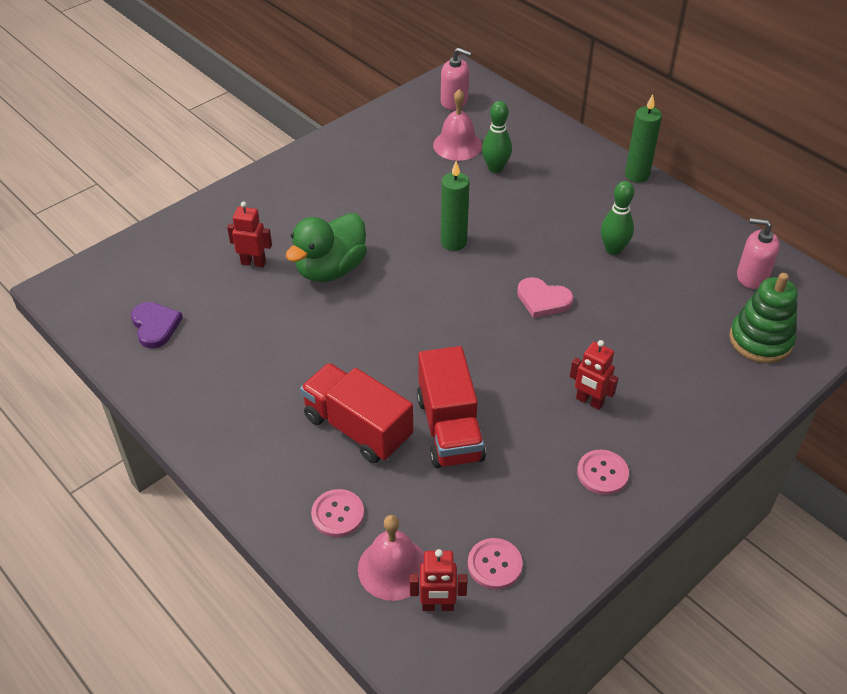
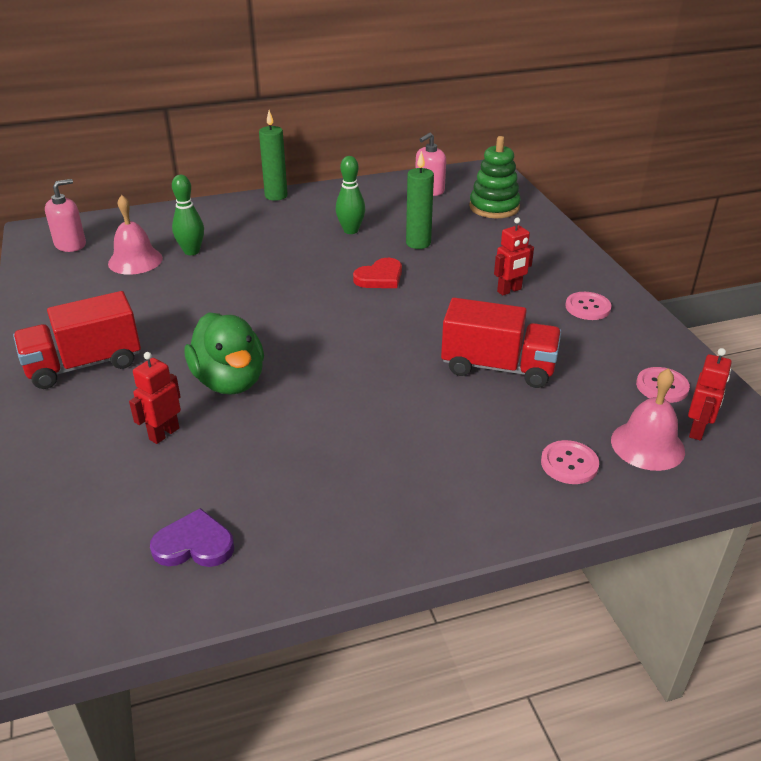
camera: 65 degrees left, 10 degrees down
red truck [300,363,413,463] -> red truck moved to [13,291,141,389]
green candle [441,161,470,251] -> green candle moved to [406,151,434,249]
pink heart [517,277,573,318] -> red heart [353,258,402,288]

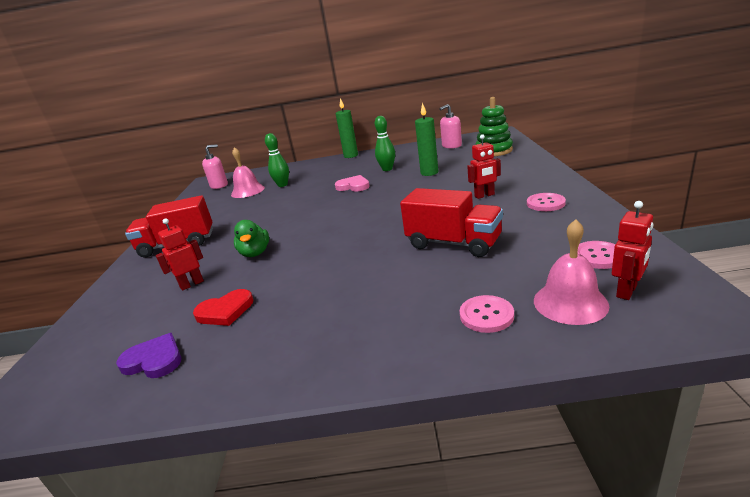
camera: 20 degrees right, 10 degrees down
green duck [185,312,264,395] -> green duck [234,220,269,257], size x0.64
red heart [353,258,402,288] -> red heart moved to [193,289,253,326]
none -> pink heart [335,175,370,191]

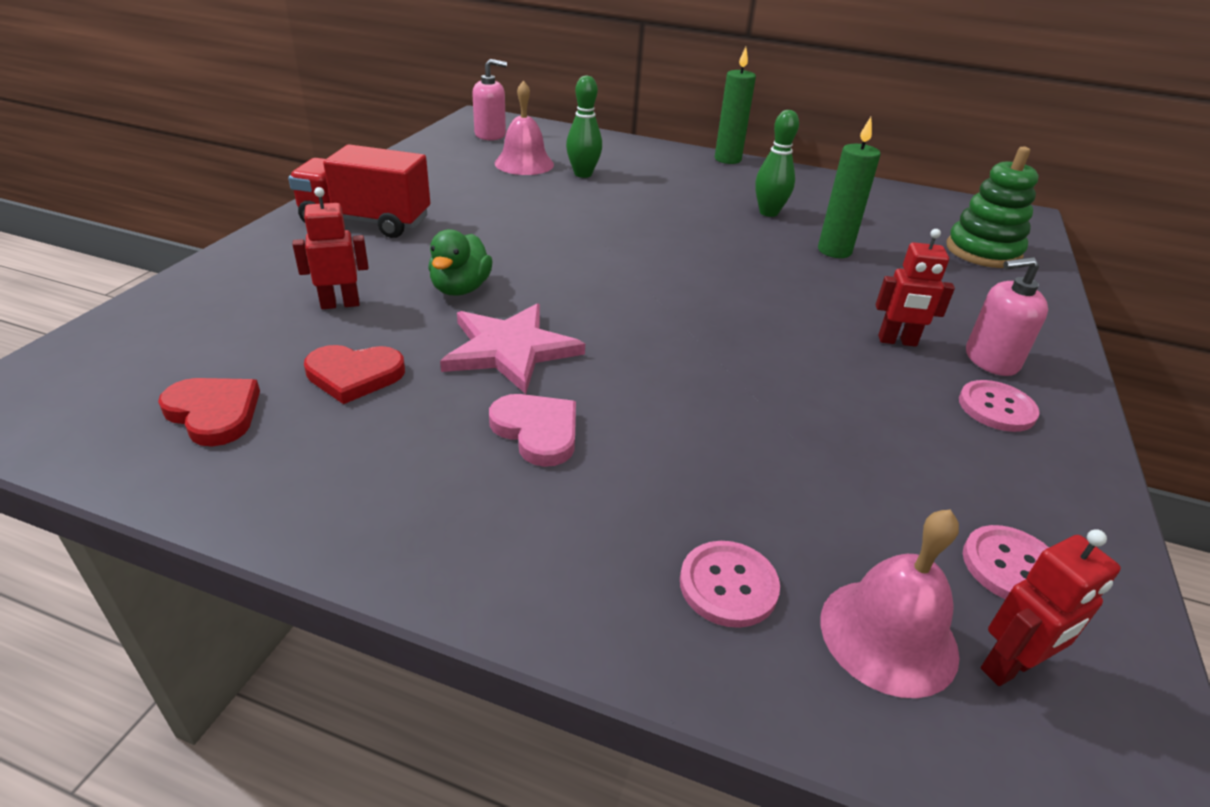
camera: 15 degrees right, 10 degrees up
purple heart [116,333,182,378] -> red heart [158,378,260,446]
pink heart [335,175,370,191] -> pink heart moved to [489,394,576,467]
red truck [400,188,503,257] -> none
pink soap dispenser [439,104,462,149] -> pink soap dispenser moved to [966,257,1048,376]
none -> pink star [440,303,585,394]

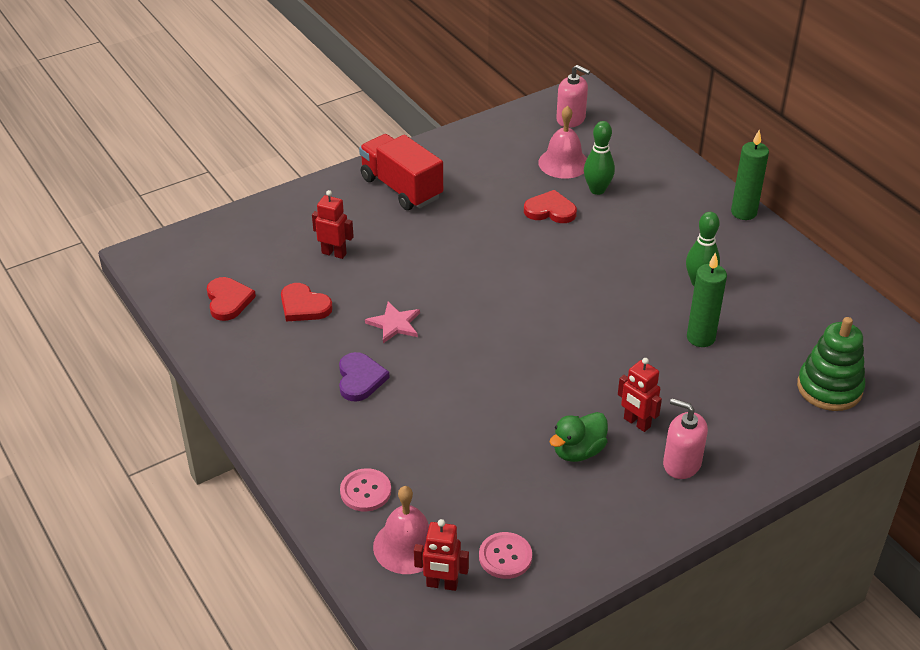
camera: 40 degrees right, 5 degrees up
green duck [428,229,493,296] -> green duck moved to [550,412,608,462]
pink star [440,303,585,394] -> pink star [365,302,420,343], size x0.62
pink heart [489,394,576,467] -> purple heart [339,352,390,402]
pink button [959,380,1040,432] -> none
none -> red heart [524,190,577,223]

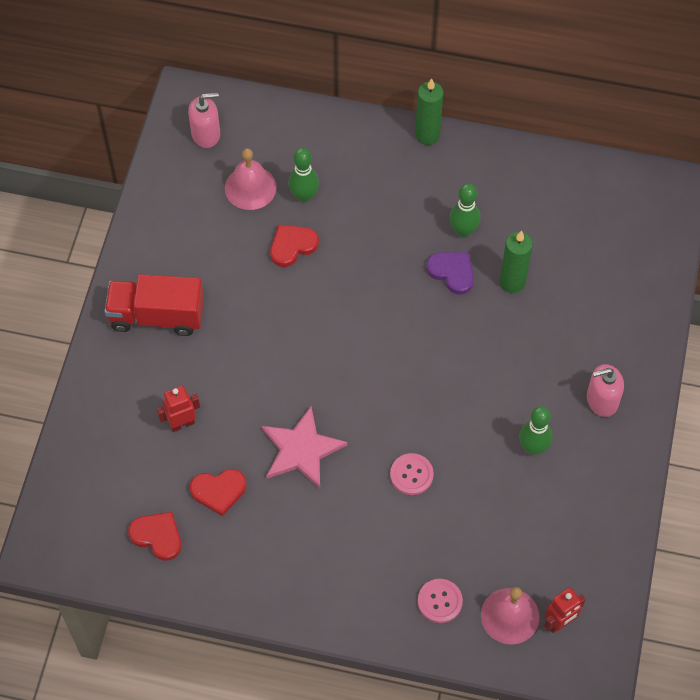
camera: 45 degrees left, 20 degrees up
purple heart [339,352,390,402] -> purple heart moved to [426,252,474,295]
pink star [365,302,420,343] -> pink star [262,407,347,488], size x1.61
pink button [479,532,532,579] -> pink button moved to [390,453,434,495]
green duck [550,412,608,462] -> green bowling pin [519,406,553,455]
red robot [618,358,662,432] -> none
green stacking toy [797,317,865,411] -> none

